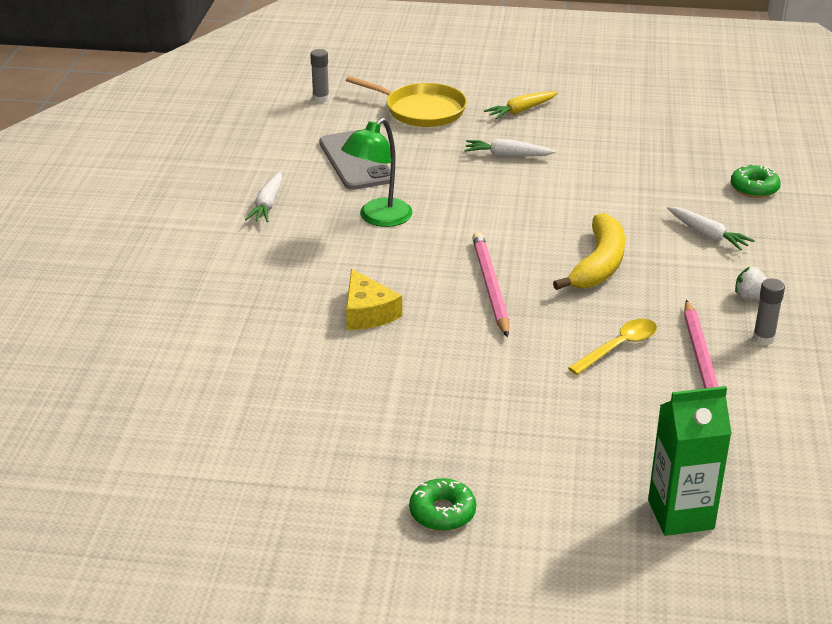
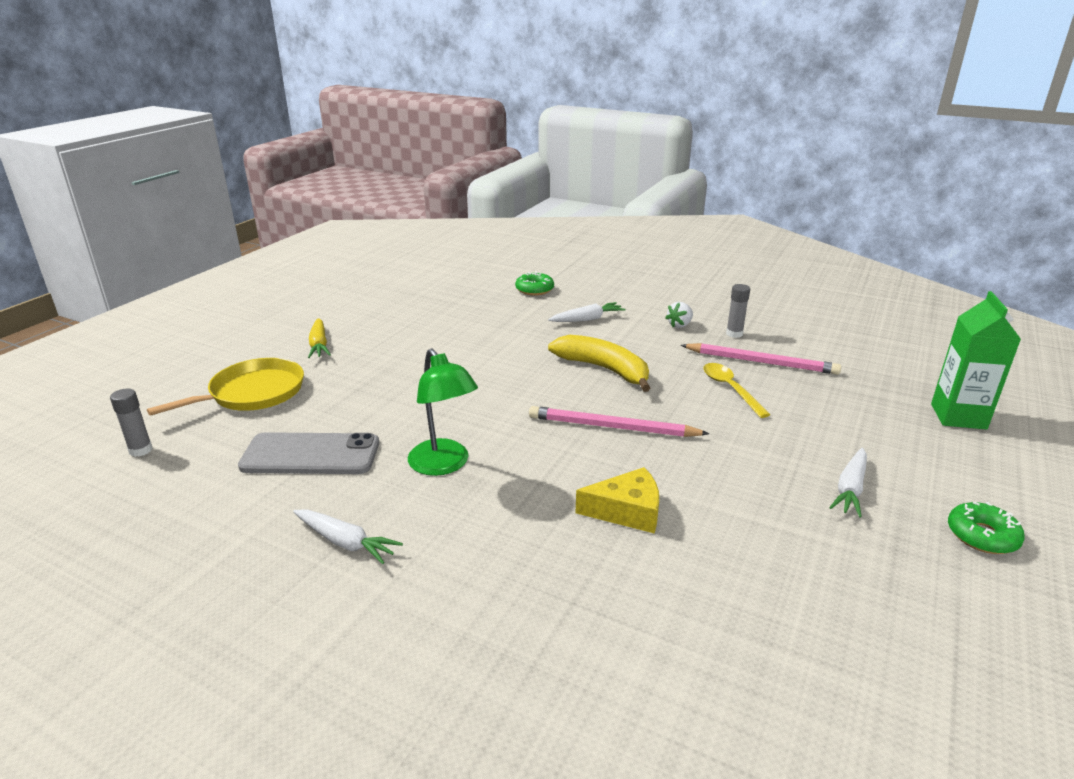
camera: 70 degrees left, 5 degrees down
white carrot [464,139,556,156] -> white carrot moved to [829,448,867,518]

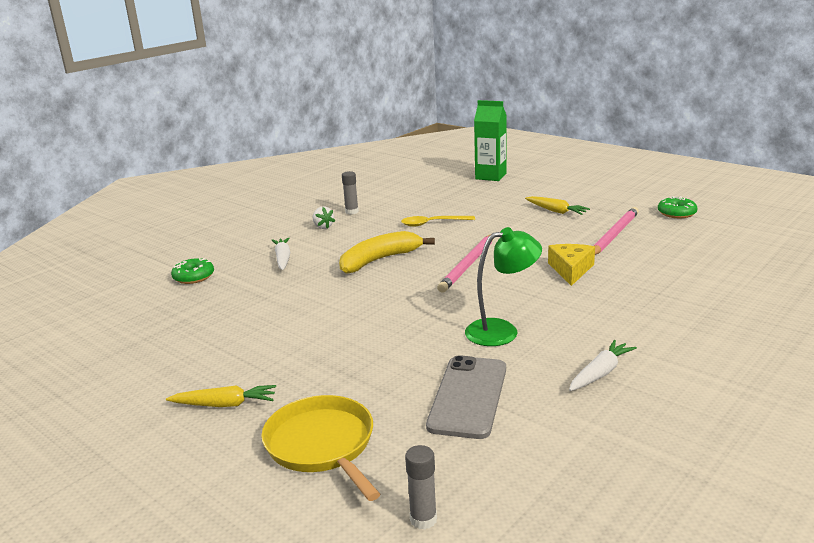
camera: 75 degrees left, 5 degrees down
pink pencil [681,343,841,375] -> pink pencil moved to [594,207,639,255]
white carrot [829,448,867,518] -> yellow carrot [525,196,590,215]
green donut [948,502,1025,554] -> green donut moved to [658,196,697,218]

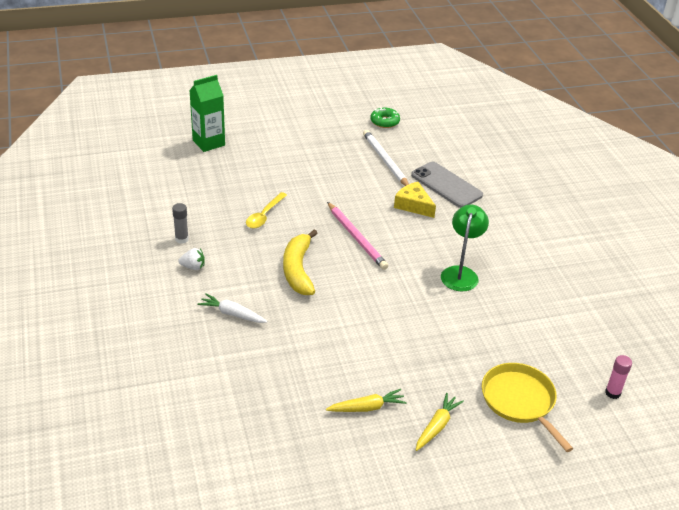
camera: 60 degrees left, 15 degrees up
green donut [171,258,214,284] -> none
yellow pan [261,395,380,501] -> yellow pan turned 60 degrees clockwise [482,363,573,452]
grey glue stick [405,445,437,530] -> pink glue stick [605,355,632,399]
grey phone [426,355,506,439] -> grey phone moved to [411,162,483,208]
yellow carrot [525,196,590,215] -> yellow carrot moved to [326,389,407,412]
white carrot [569,340,637,391] -> none
pink pencil [594,207,639,255] -> white pencil [363,130,409,186]

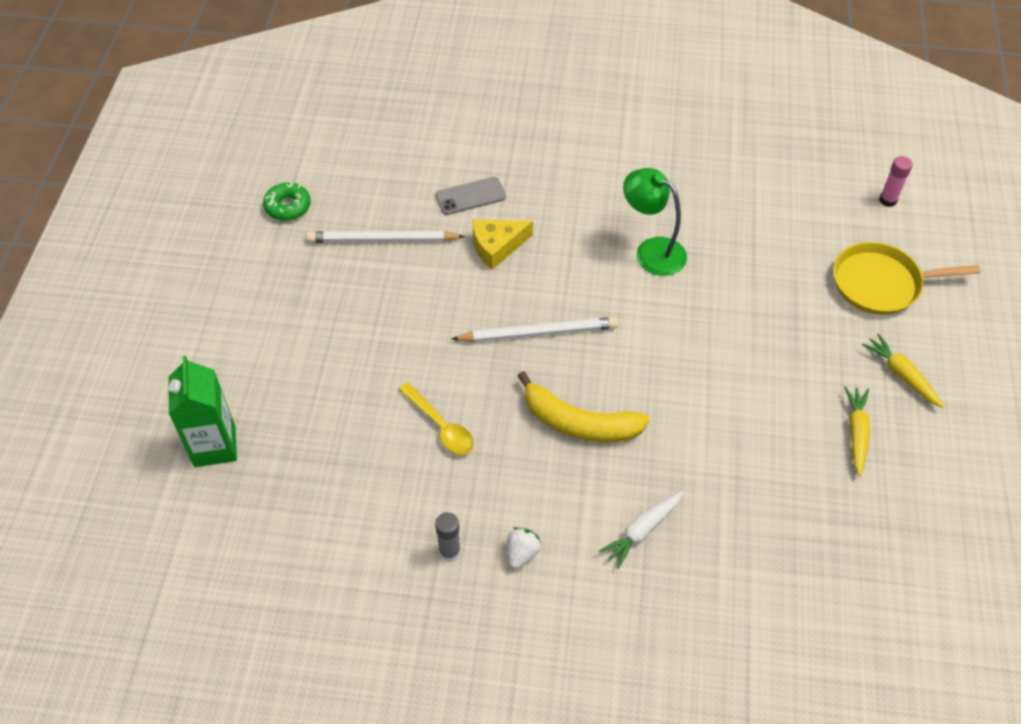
camera: 65 degrees left, 15 degrees up
pink pencil [327,202,388,270] -> white pencil [451,317,618,343]
grey phone [411,162,483,208] -> grey phone [436,177,506,215], size x0.64

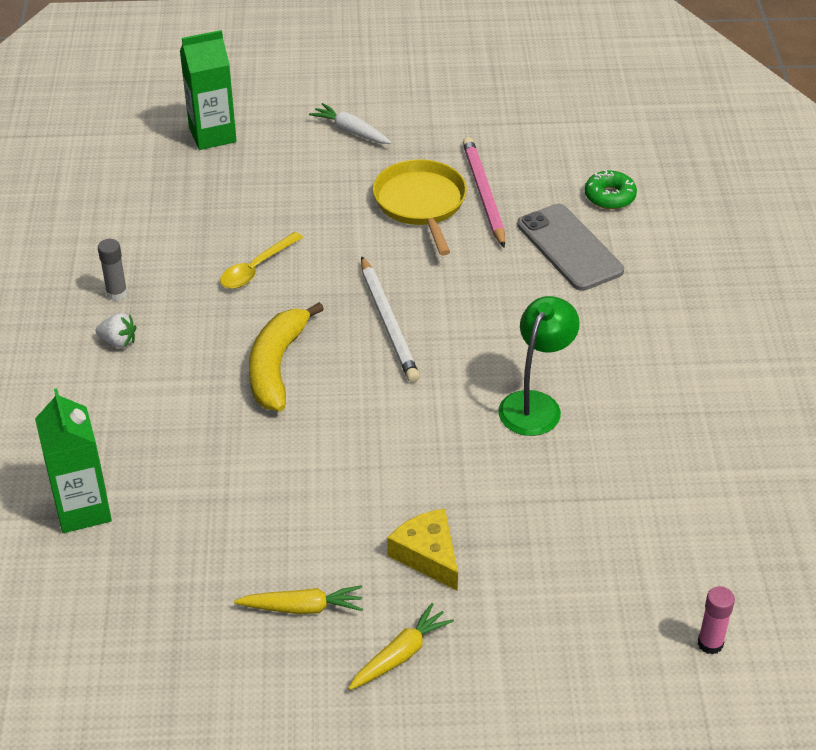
camera: 80 degrees right, 10 degrees down
green donut [263,182,311,221] -> green donut moved to [585,170,637,209]
white pencil [307,231,465,243] -> pink pencil [463,137,505,248]
grey phone [436,177,506,215] -> grey phone [517,204,624,291], size x1.56
yellow cheese [472,219,533,270] -> yellow cheese moved to [387,509,458,591]
white carrot [599,491,683,569] -> white carrot moved to [309,103,392,144]
yellow pan [833,242,981,315] -> yellow pan moved to [373,159,467,255]
none -> green carton [35,388,112,533]

